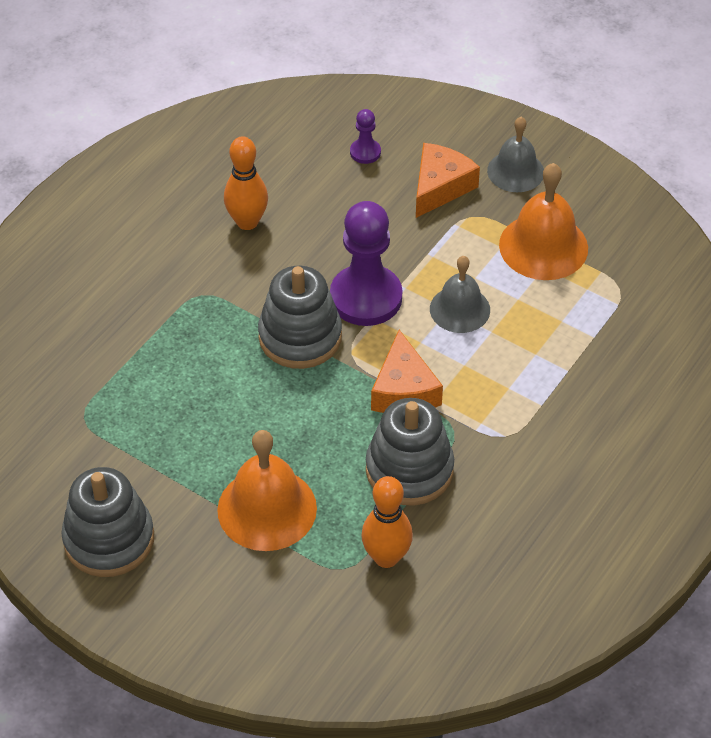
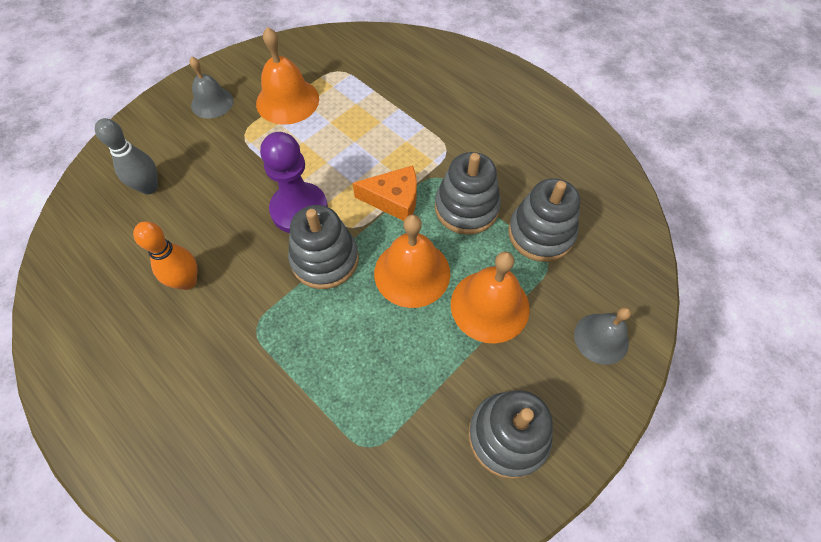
camera: 80 degrees left, 10 degrees up
purple pawn [350,109,381,164] -> grey bowling pin [95,118,158,194]
orange bowling pin [361,476,413,568] -> grey stacking toy [508,178,580,262]
orange cheese [416,143,480,218] -> none
grey bell [430,256,490,333] -> grey bell moved to [574,307,631,365]
none -> orange bell [374,215,450,308]

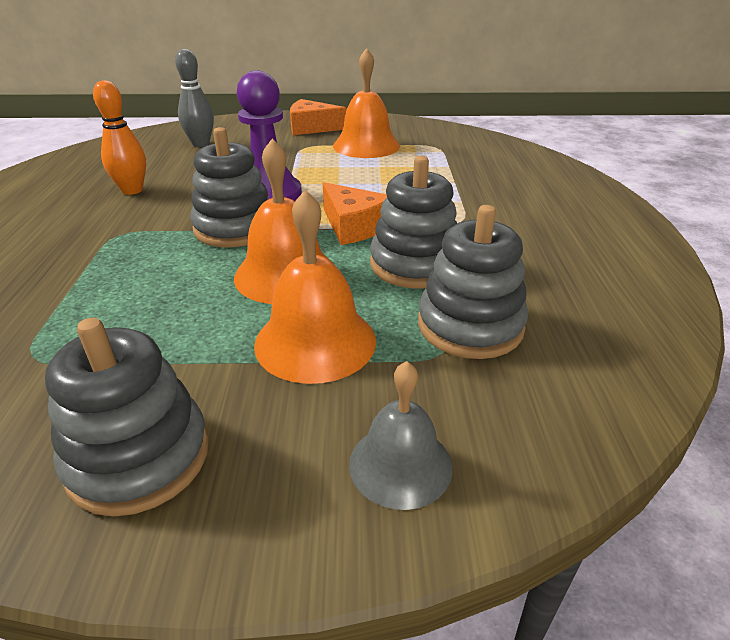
camera: 45 degrees right, 25 degrees down
grey bell [189,57,234,119] -> orange cheese [290,99,346,135]

